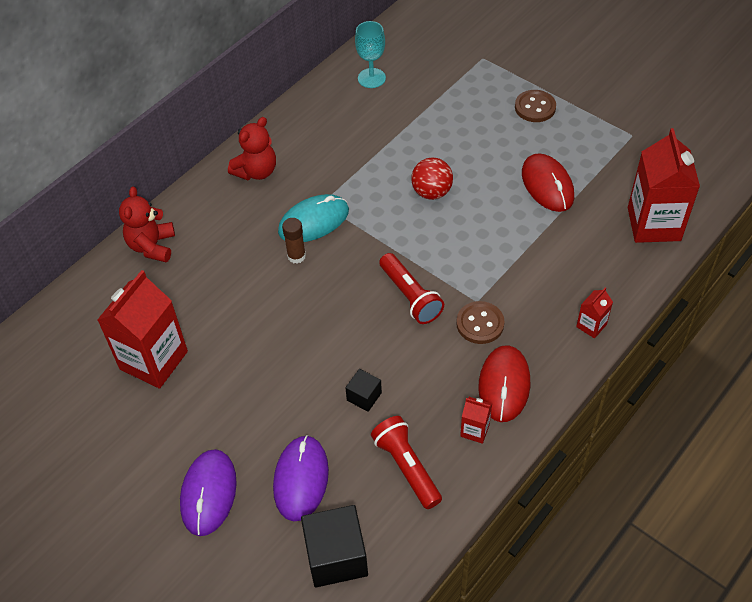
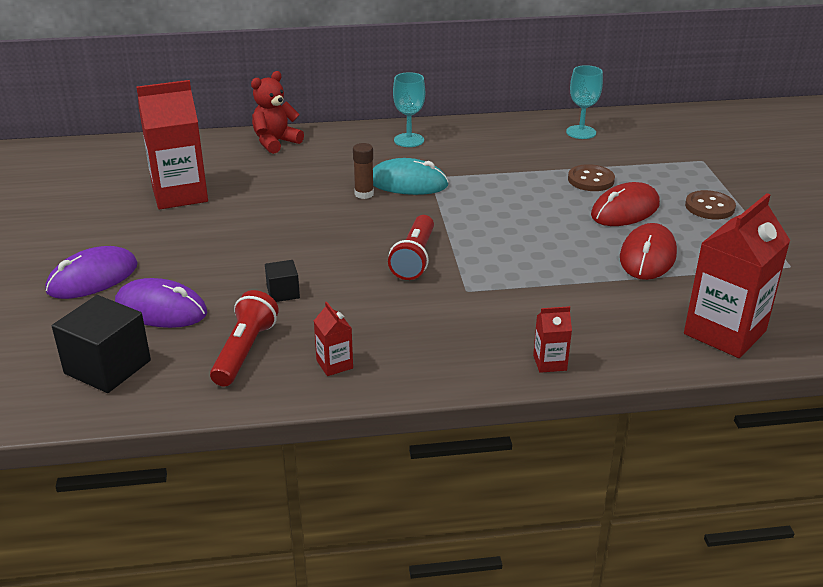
camera: 40 degrees right, 20 degrees down
red teddy bear [228,117,276,180] -> turquoise goblet [393,72,425,147]
purple mouse [273,435,329,521] -> purple mouse turned 60 degrees clockwise [115,278,207,328]
red ball [411,157,453,200] -> none
brown button [456,301,505,344] -> brown button moved to [568,164,615,191]
red mouse [478,345,530,422] -> red mouse moved to [591,182,660,226]

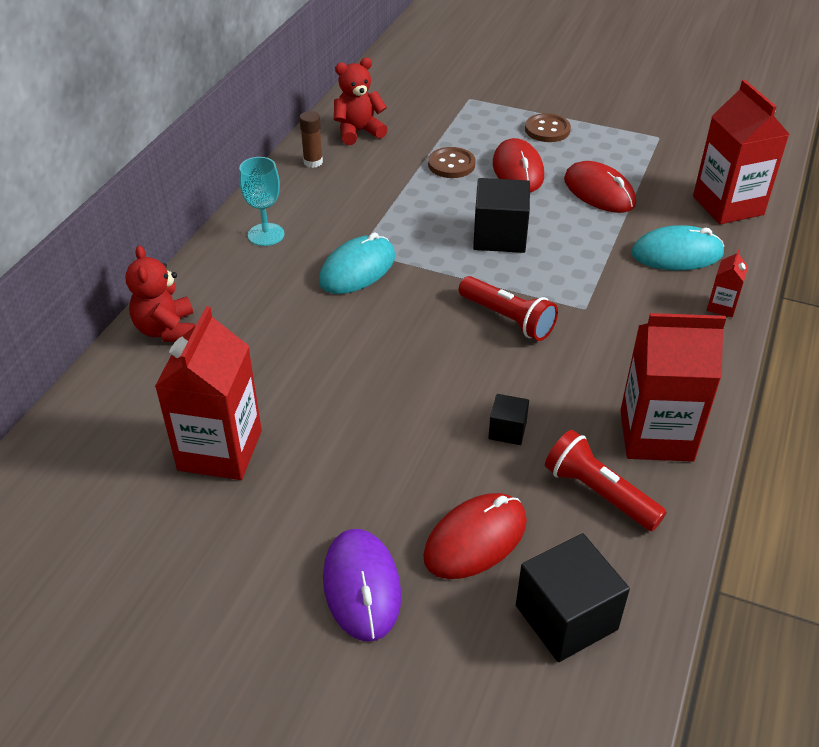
camera: 60 degrees left, 10 degrees up
purple mouse [115,278,207,328] -> red mouse [423,493,527,579]
red carton [314,302,353,376] -> red carton [620,313,726,462], size x2.23
brown glue stick [353,143,374,199] -> brown glue stick moved to [299,111,323,168]
turquoise goblet [566,65,603,139] -> red teddy bear [334,58,388,145]
none -> black cube [473,178,530,253]
none -> turquoise mouse [632,225,724,270]

